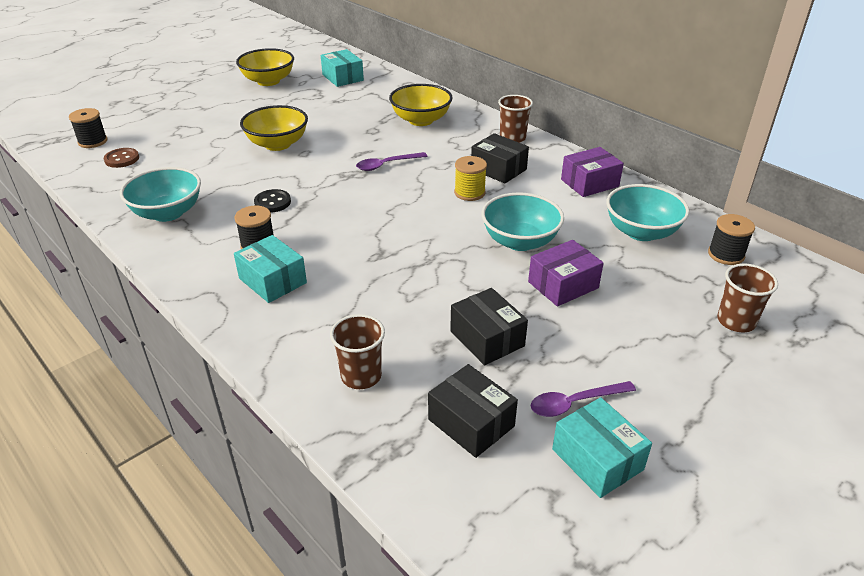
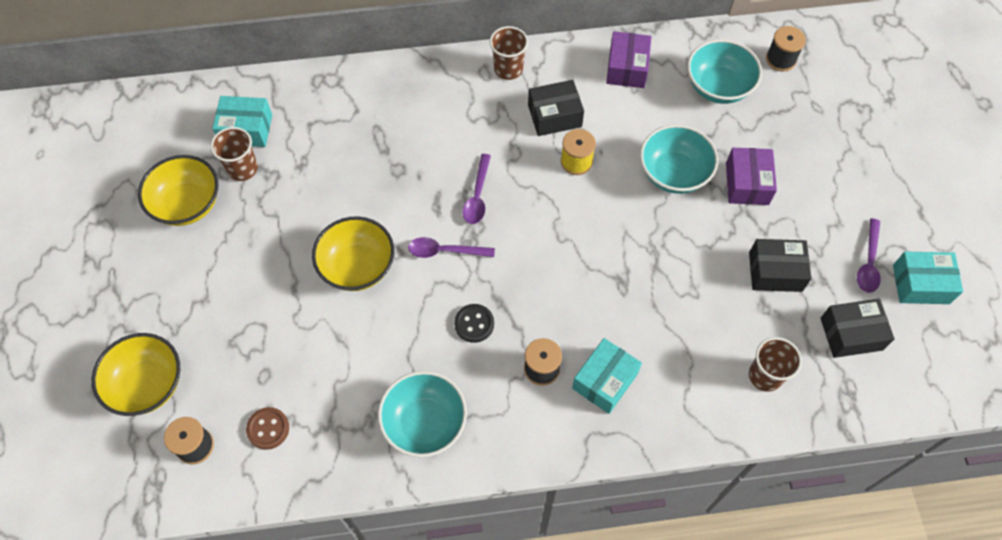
camera: 55 degrees left, 25 degrees up
turquoise box [234,235,307,303] -> turquoise box turned 45 degrees counterclockwise [572,338,642,414]
yellow bowl [389,84,452,126] -> yellow bowl moved to [92,333,180,416]
brown cup [717,263,778,332] -> brown cup moved to [211,127,258,181]
none -> purple spoon [408,237,495,258]

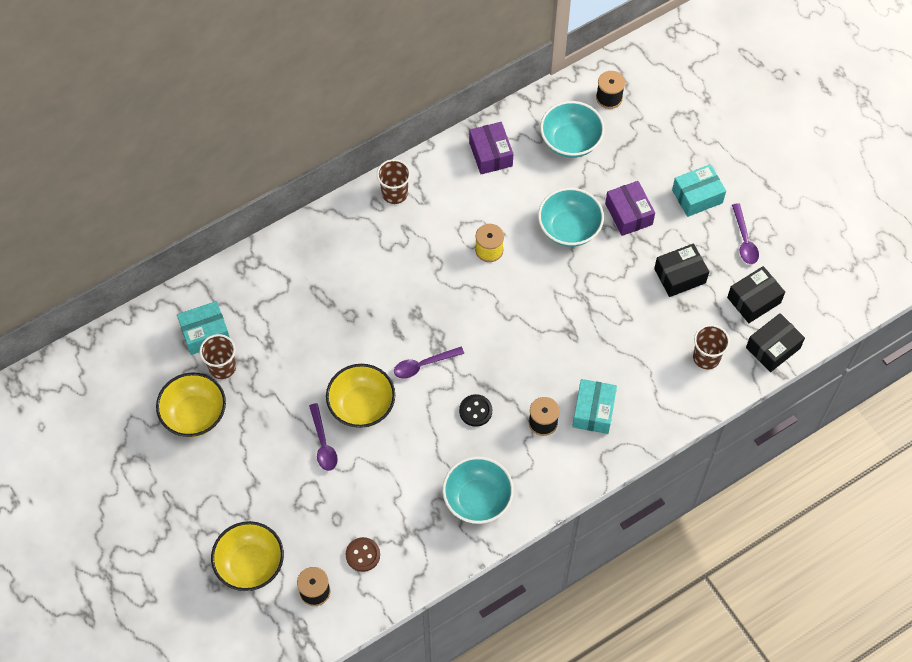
camera: 25 degrees left, 0 degrees up
purple spoon [462,154,491,224] -> purple spoon moved to [309,403,338,471]
black box [528,80,584,136] -> black box moved to [746,313,805,372]
turquoise box [893,252,963,304] -> turquoise box moved to [672,164,726,217]

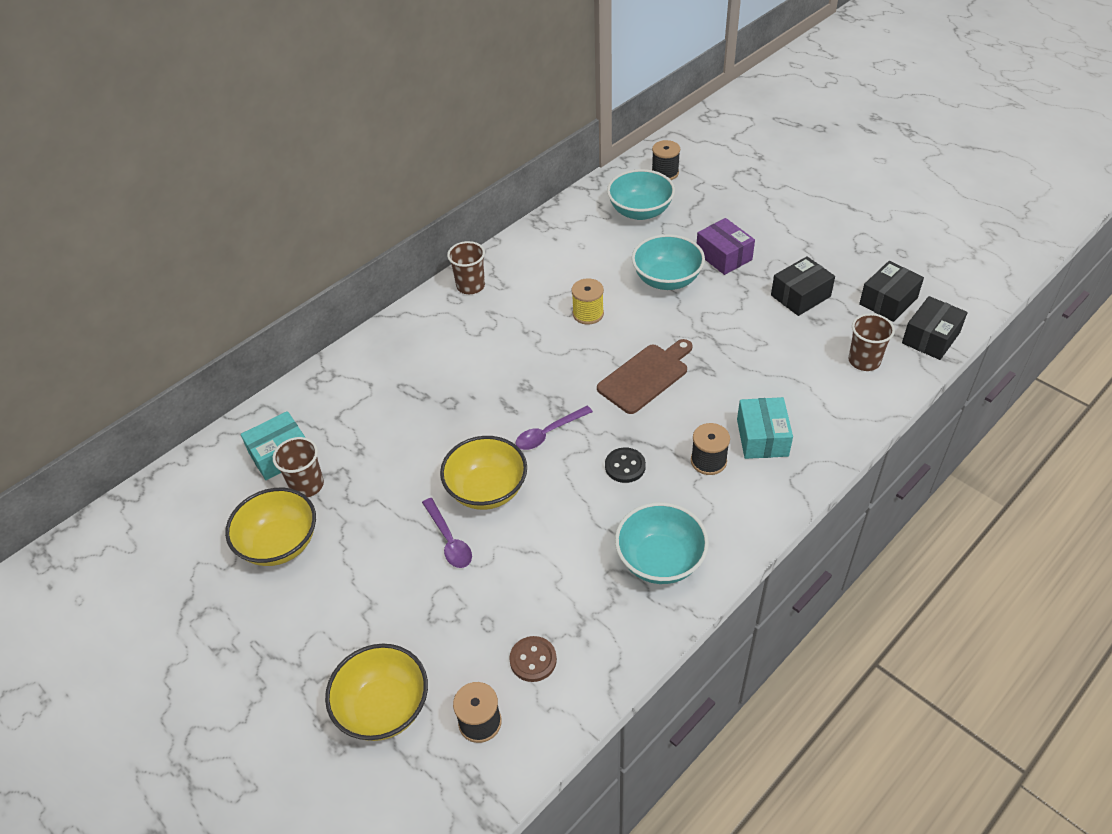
camera: 10 degrees left, 15 degrees down
purple box [469,122,513,174] -> none
turquoise box [672,164,726,217] -> none
purple spoon [732,203,759,264] -> none
none -> brown cutting board [597,339,693,414]

